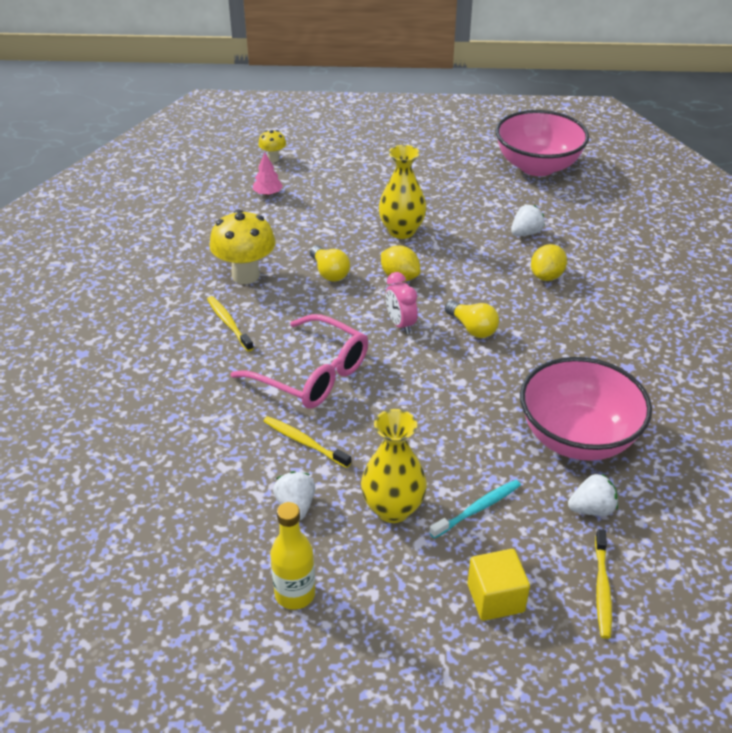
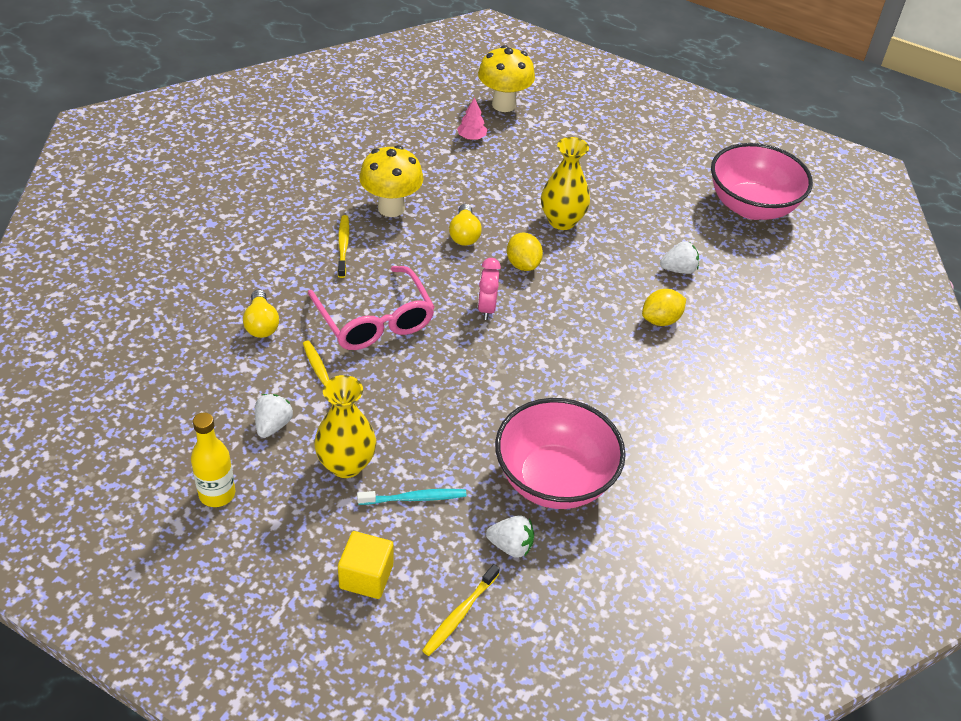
camera: 25 degrees right, 5 degrees up
yellow mushroom [258,130,286,162] -> yellow mushroom [478,45,535,112], size x1.97
yellow light bulb [445,300,499,338] -> yellow light bulb moved to [243,290,279,338]

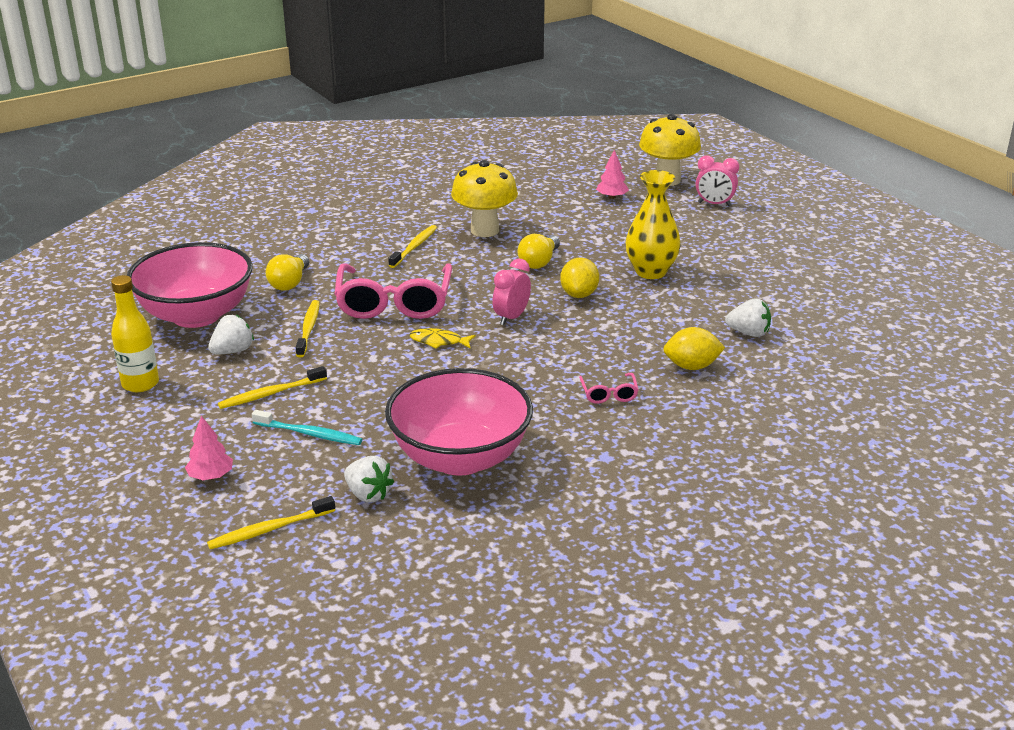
camera: 30 degrees right, 15 degrees down
yellow vase [314,375,376,478] -> yellow toothbrush [218,366,327,409]
yellow cube [338,531,393,599] -> pink tree [185,416,233,480]
pink bowl [711,143,813,220] -> pink bowl moved to [127,242,253,328]
none -> yellow fish [409,328,476,349]
none -> pink glasses [579,373,639,404]
none -> pink clock [696,155,739,206]

